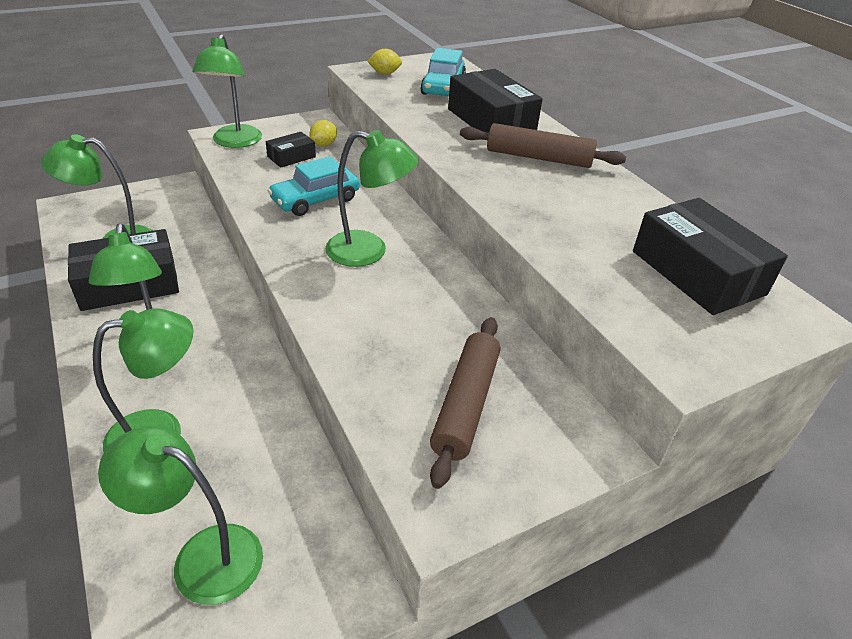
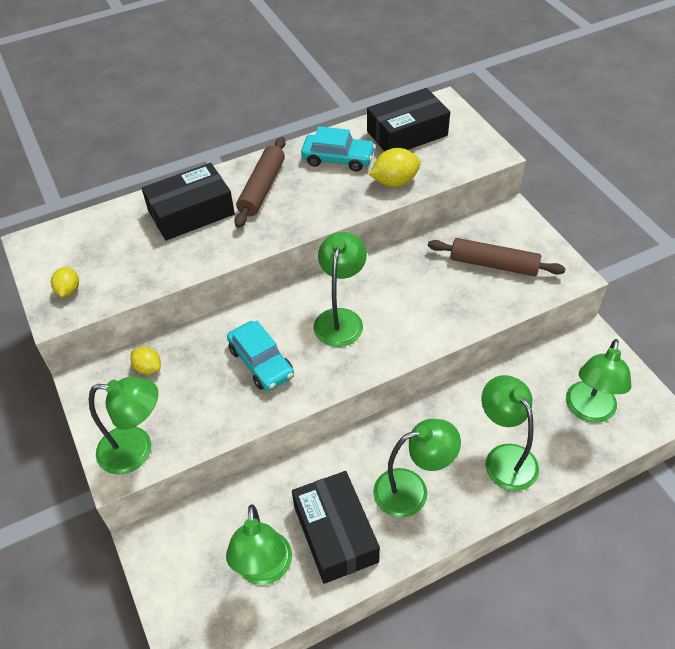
camera: 85 degrees left, 10 degrees up
black box [266,132,316,168] -> none
turquoise car [420,48,466,96] -> turquoise car moved to [301,126,375,172]
none -> yellow lemon [369,148,421,187]

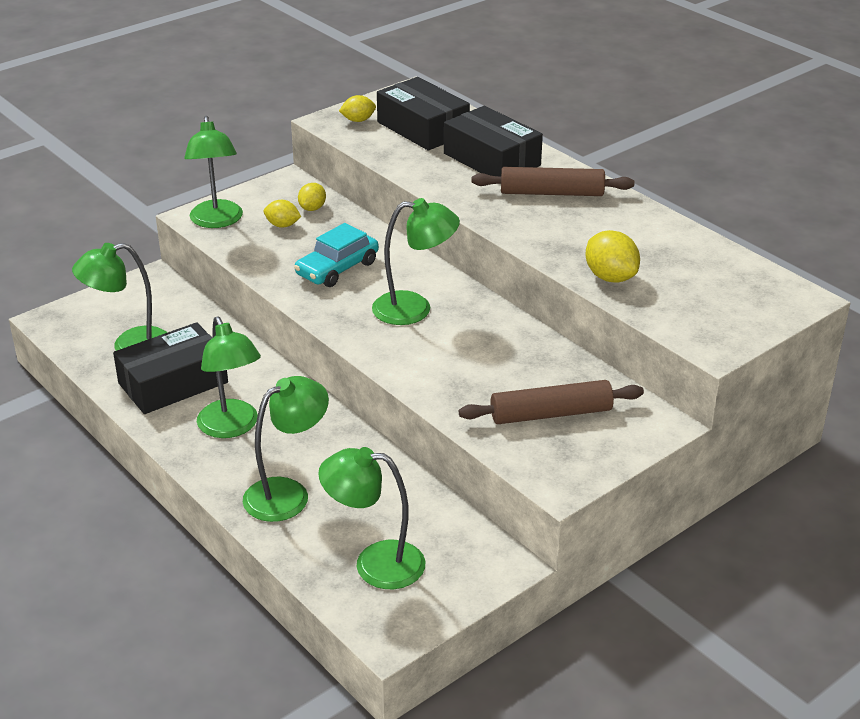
camera: 75 degrees right, 15 degrees down
turquoise car [301,126,375,172] -> none
black box [367,88,450,152] -> black box moved to [377,77,470,151]
brown rolling pin [428,238,566,276] -> brown rolling pin turned 75 degrees clockwise [459,380,644,424]
none -> yellow lemon [264,200,301,228]

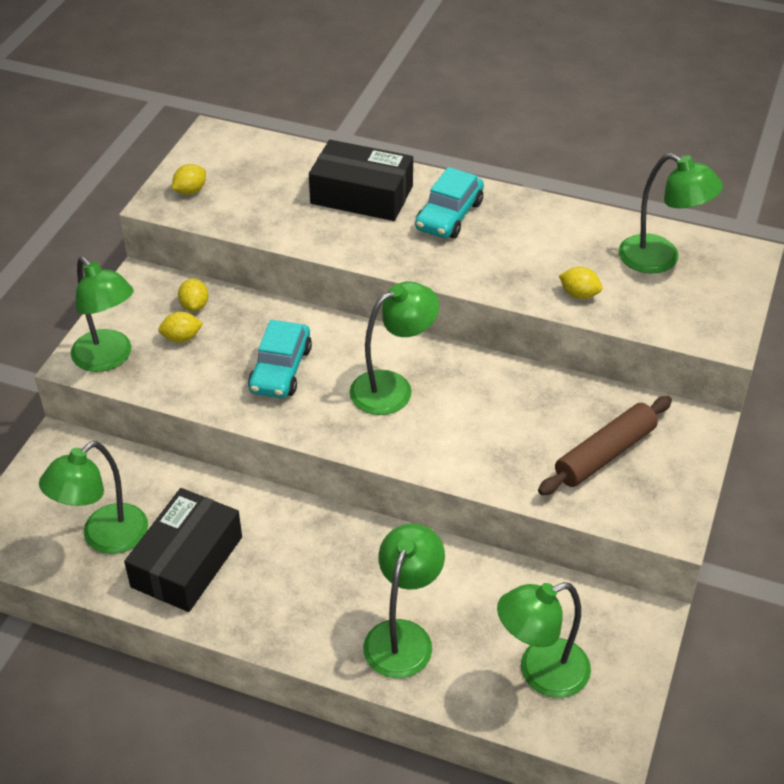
camera: 30 degrees left, 10 degrees up
green lamp [197,316,261,438] -> green lamp moved to [618,153,723,273]
black box [377,77,470,151] -> none
brown rolling pin [472,167,634,196] -> turquoise car [415,167,484,238]
yellow lemon [586,230,640,283] -> yellow lemon [559,267,602,299], size x0.63

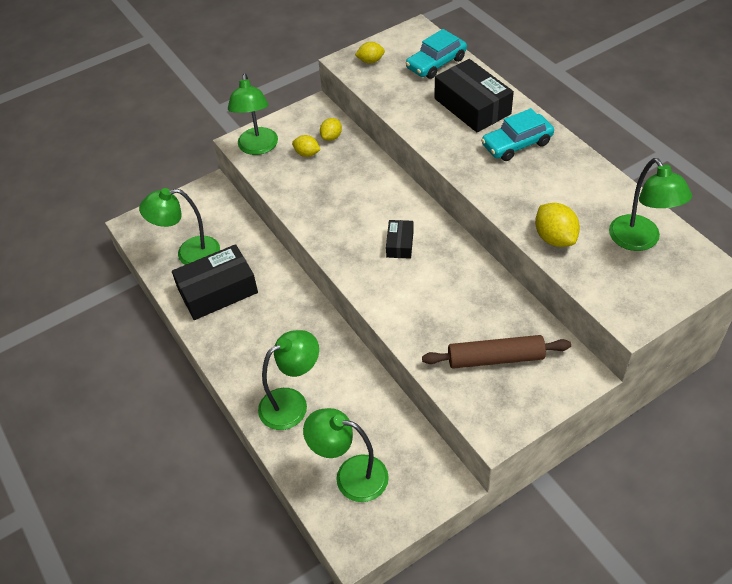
camera: 40 degrees right, 5 degrees up
turquoise car [248,320,312,398] -> turquoise car moved to [406,29,467,79]
green lamp [350,281,439,415] -> black box [386,220,414,259]
yellow lemon [559,267,602,299] -> yellow lemon [535,203,580,247], size x1.58

